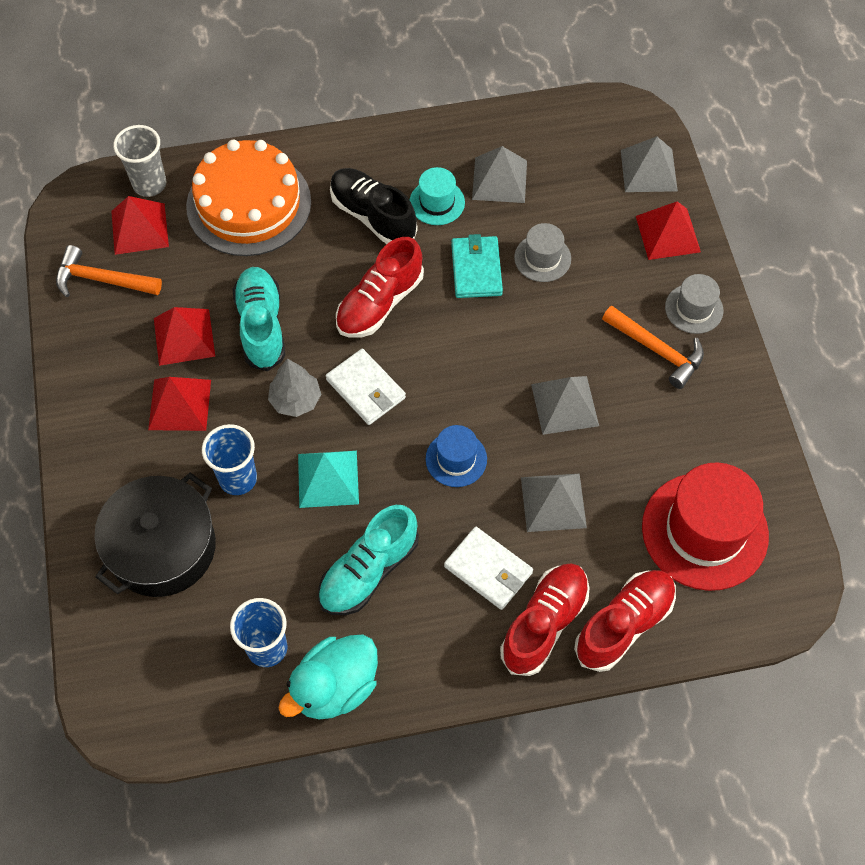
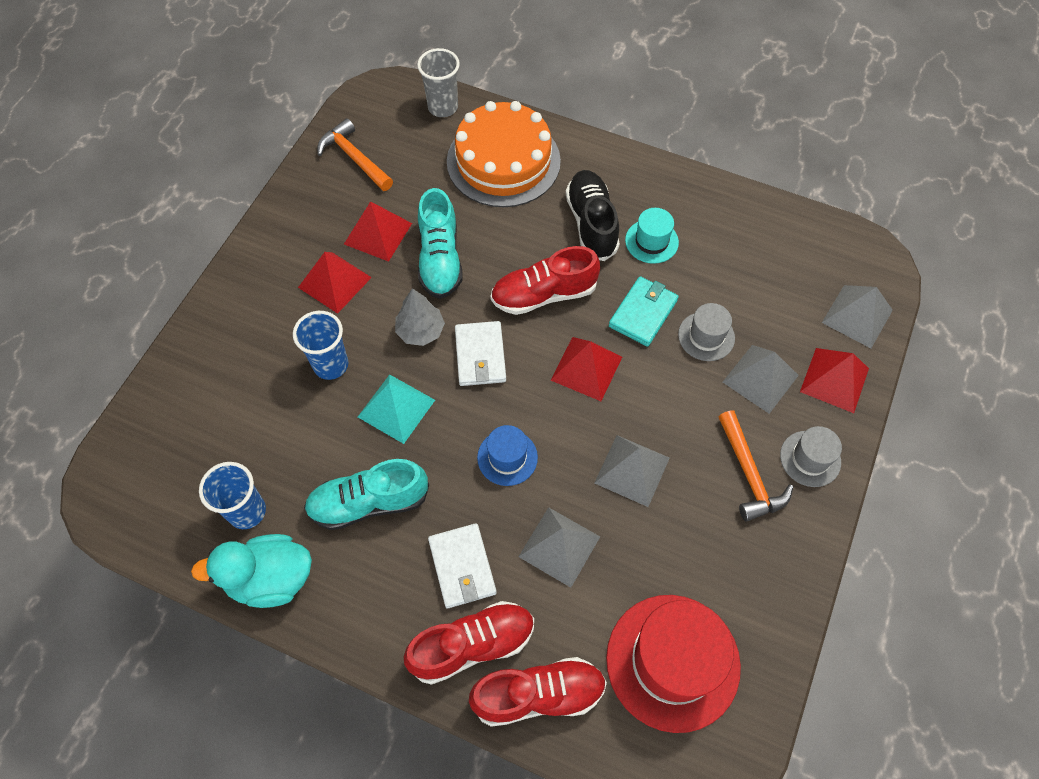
camera: 35 degrees right, 0 degrees up
black pot [95,473,216,597] -> none
red pyramid [111,196,169,255] -> red pyramid moved to [551,337,622,401]
turquoise shoe [233,267,285,371] -> turquoise shoe turned 150 degrees clockwise [418,188,463,299]
grey pyramid [472,146,527,203] -> grey pyramid moved to [723,345,799,414]

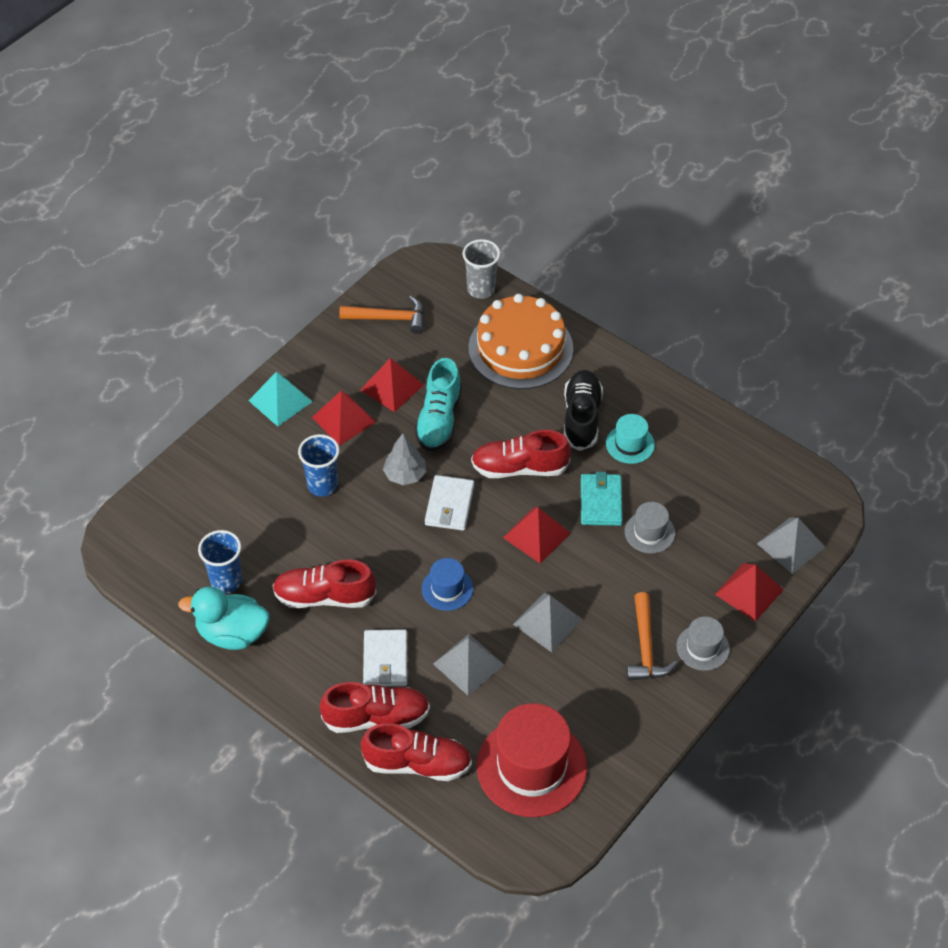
camera: 15 degrees right, 10 degrees down
turquoise shoe [304,459,429,530] -> red shoe [272,559,377,608]
orange hammer [317,118,393,191] -> orange hammer turned 120 degrees clockwise [339,296,424,334]
turquoise pyramid [358,374,435,444] -> turquoise pyramid moved to [248,372,313,427]
turquoise wallet [609,276,679,347] -> turquoise wallet turned 45 degrees counterclockwise [581,472,623,526]
grey pyramid [723,345,799,414] -> none

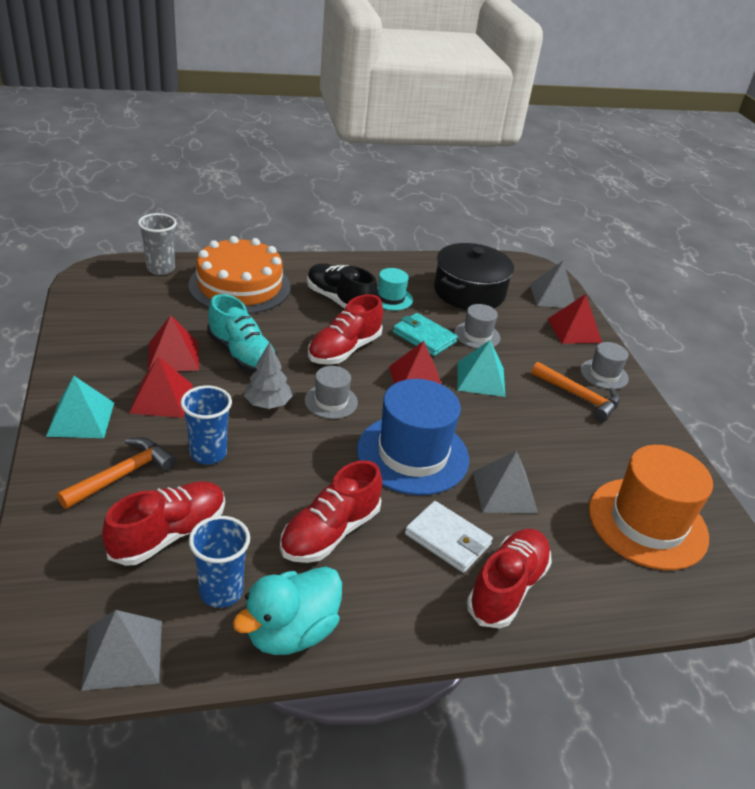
camera: 55 degrees left, 15 degrees down
orange hammer [339,296,424,334] -> orange hammer moved to [57,437,176,509]
red shoe [361,723,472,781] -> red shoe moved to [102,481,225,566]
blue hat [422,558,473,611] -> blue hat [357,379,469,495], size x1.99
white wallet [425,475,474,531] -> grey hat [305,366,358,419]
red hat [477,703,587,817] -> orange hat [589,445,713,570]
grey pyramid [513,592,583,652] -> grey pyramid moved to [81,610,162,691]
none -> black pot [434,243,514,310]
none -> turquoise pyramid [457,340,505,397]

